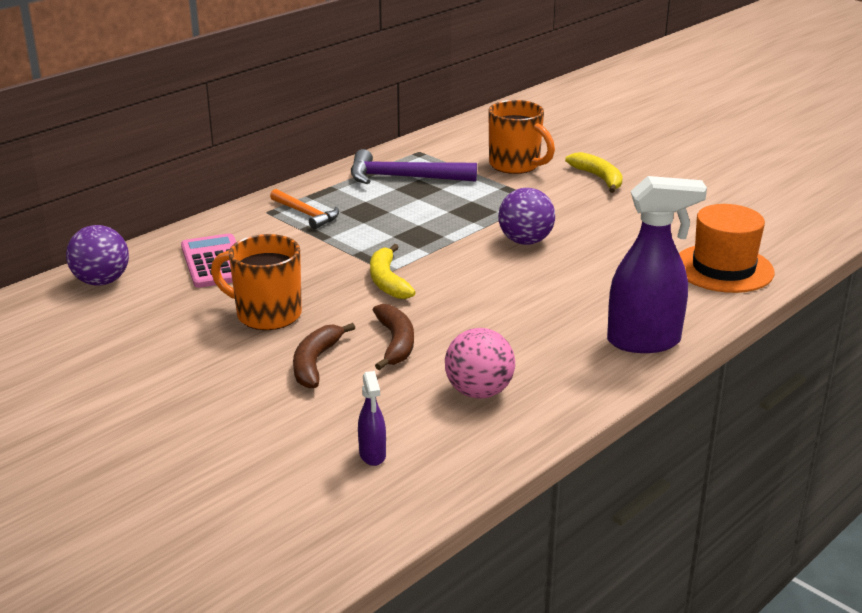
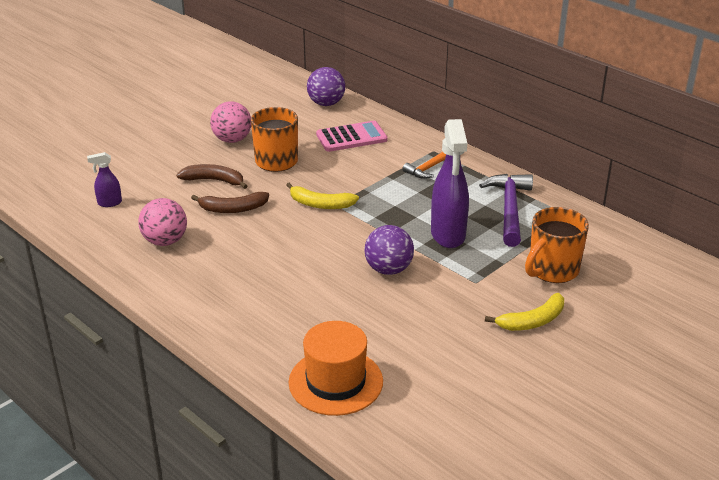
camera: 90 degrees right, 5 degrees up
yellow banana [370,244,416,299] -> yellow banana turned 150 degrees counterclockwise [286,183,359,209]
purple spray bottle [607,176,707,353] -> purple spray bottle moved to [431,119,469,248]
none -> pink ball [210,101,251,143]

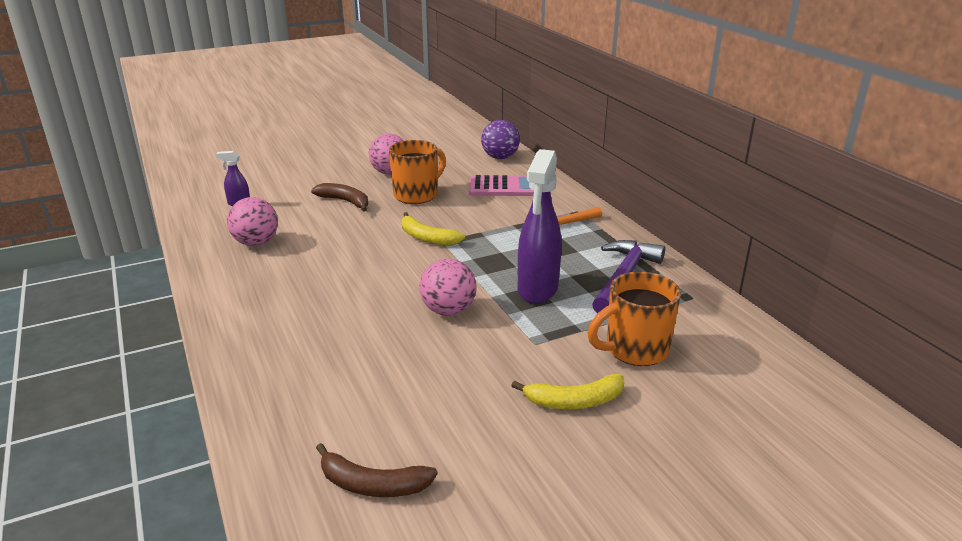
camera: 20 degrees right, 5 degrees down
brown banana [191,192,269,213] -> brown banana moved to [316,443,438,497]
orange hat [289,321,383,416] -> none
purple ball [364,225,414,275] -> pink ball [419,259,476,316]

